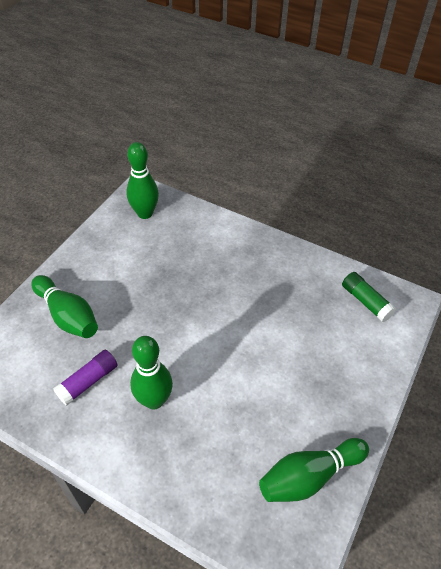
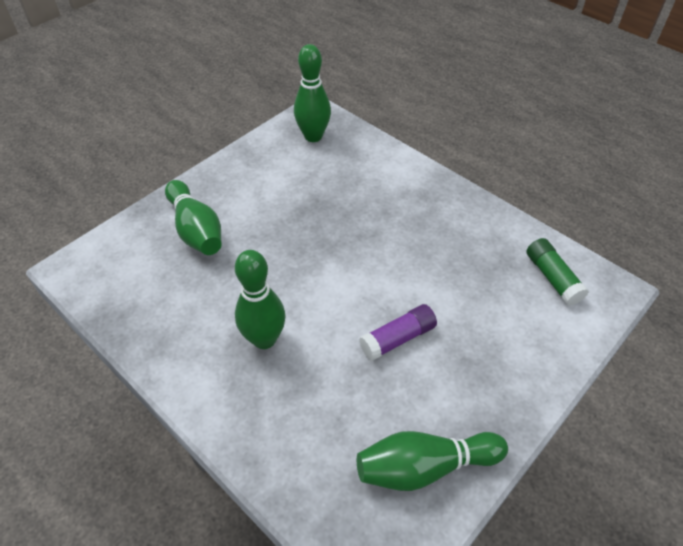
camera: 15 degrees right, 0 degrees up
purple glue stick [53,350,117,406] -> purple glue stick moved to [359,304,437,361]

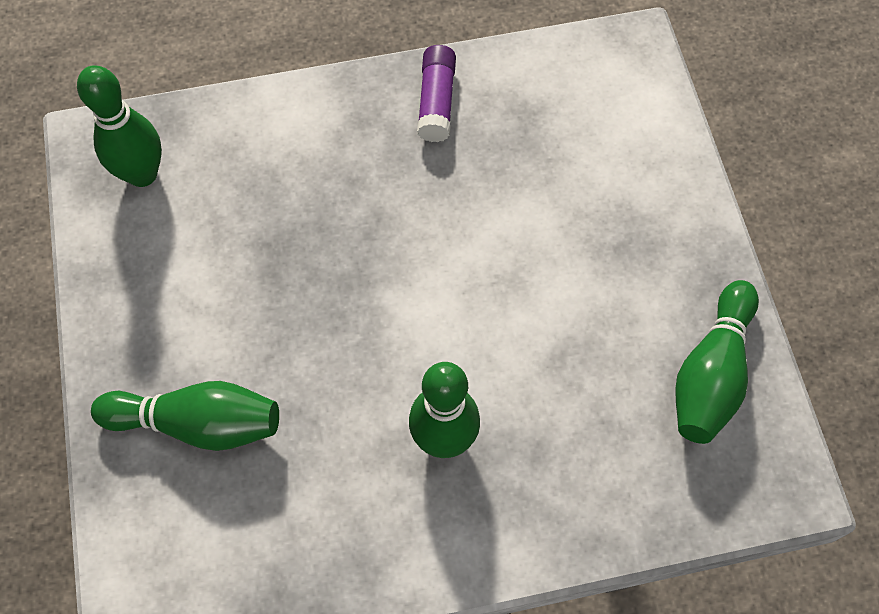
camera: 55 degrees left, 15 degrees up
purple glue stick [359,304,437,361] -> purple glue stick moved to [417,45,456,142]
green glue stick [526,238,589,306] -> none

